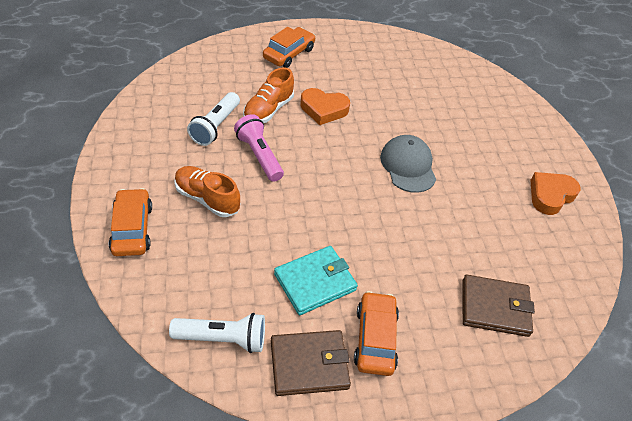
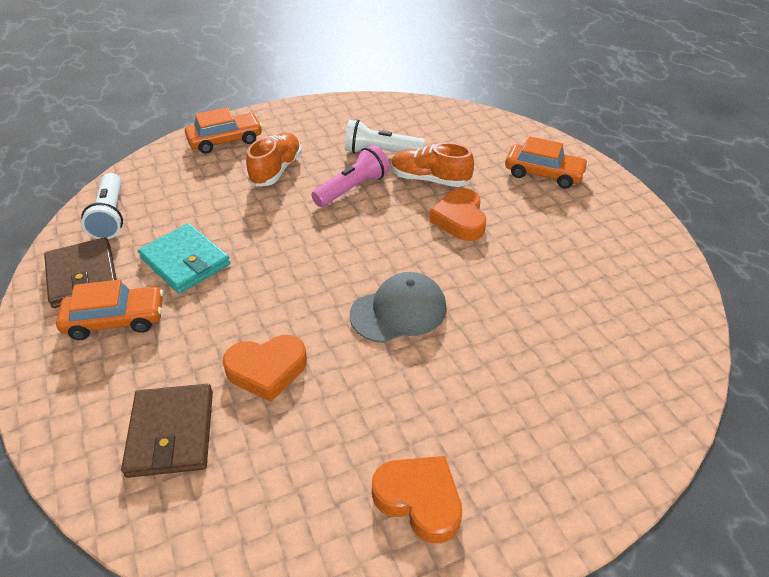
camera: 80 degrees right, 5 degrees down
none -> orange heart [222,335,307,402]

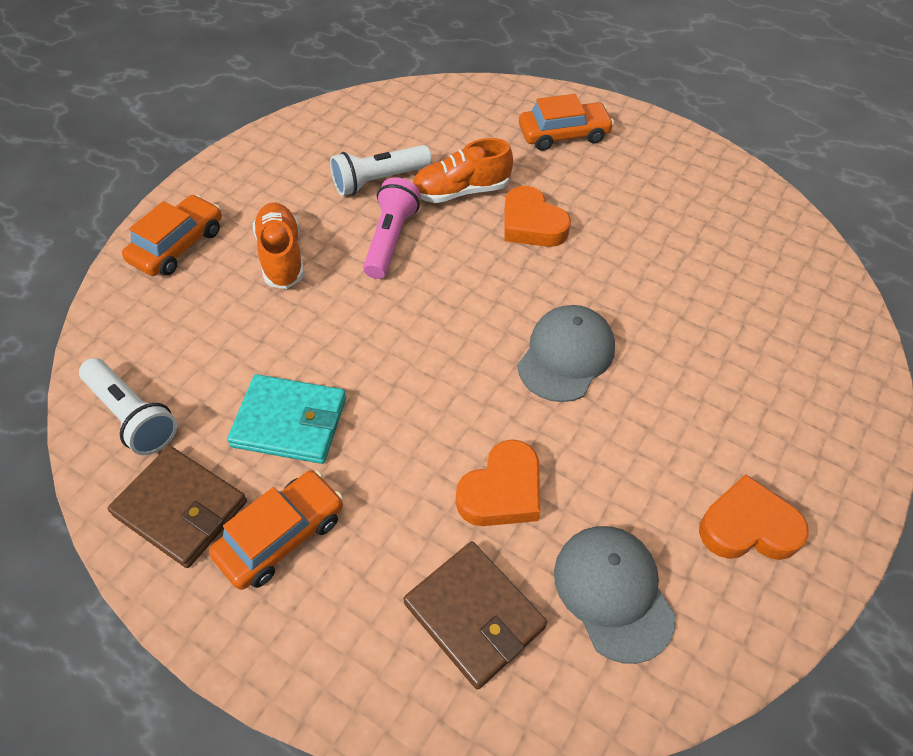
camera: 35 degrees left, 10 degrees up
none -> grey cap [554,526,676,664]

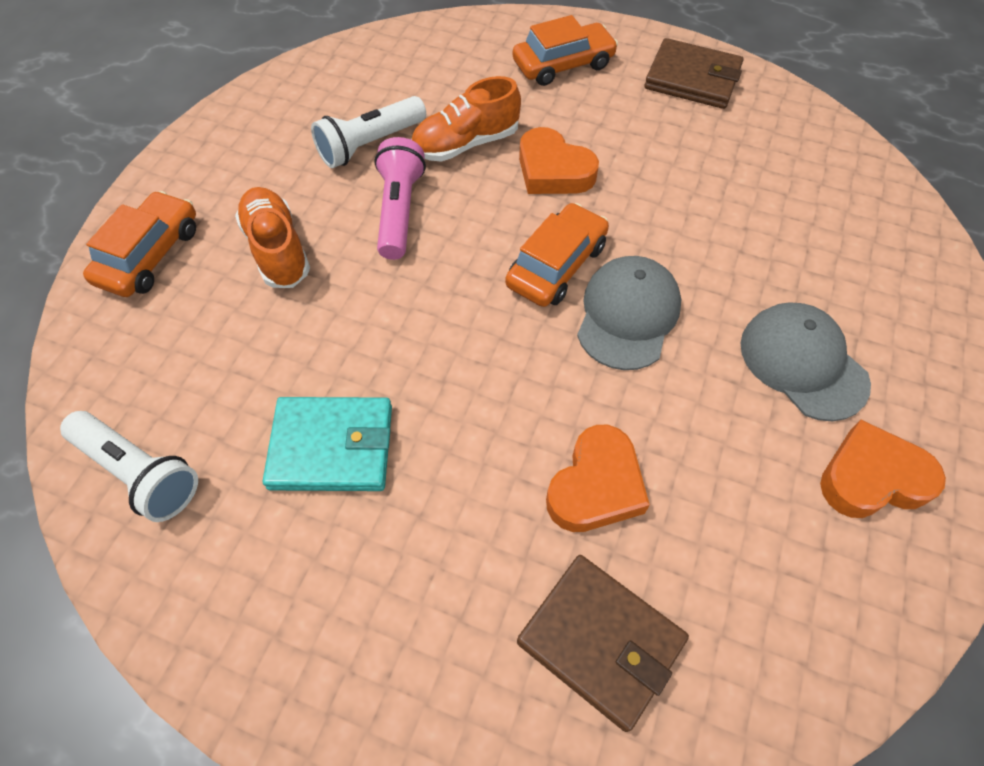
camera: 10 degrees left, 5 degrees up
brown wallet [107,446,247,568] -> brown wallet moved to [644,38,743,109]
orange car [209,470,343,590] -> orange car moved to [505,203,609,307]
grey cap [554,526,676,664] -> grey cap moved to [740,302,871,421]

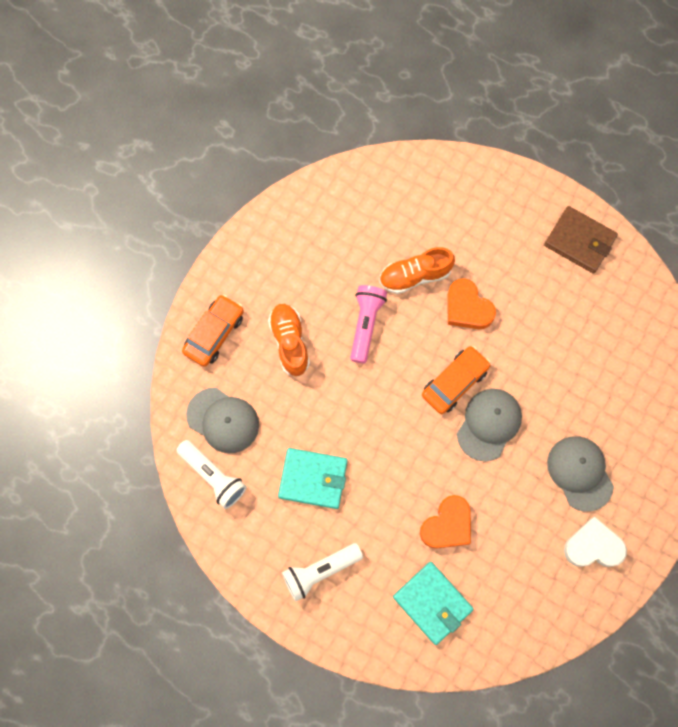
camera: 10 degrees right, 15 degrees up
white flashlight [311,96,426,168] -> white flashlight moved to [282,543,363,601]
orange car [513,15,618,86] -> none
brown wallet [517,555,689,732] -> turquoise wallet [393,562,474,645]
orange heart [820,420,946,518] -> white heart [564,517,627,567]
none -> grey cap [186,388,259,453]

